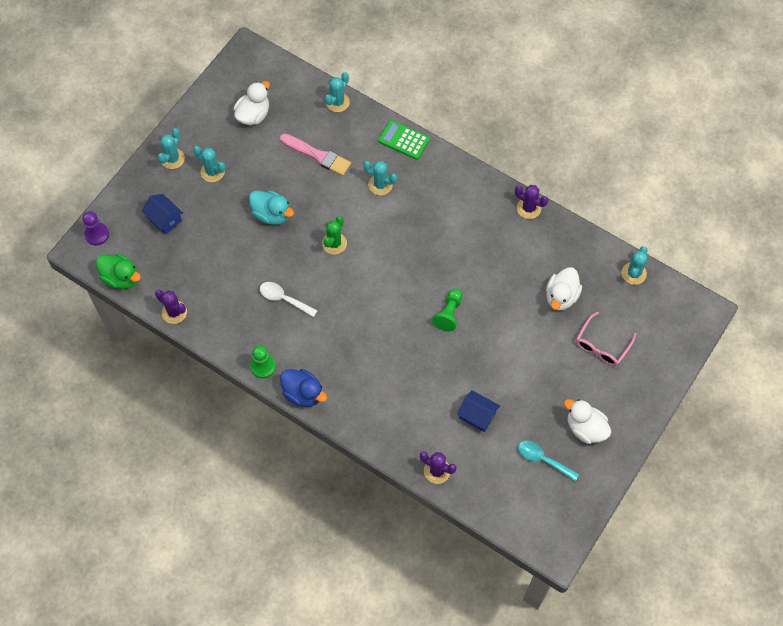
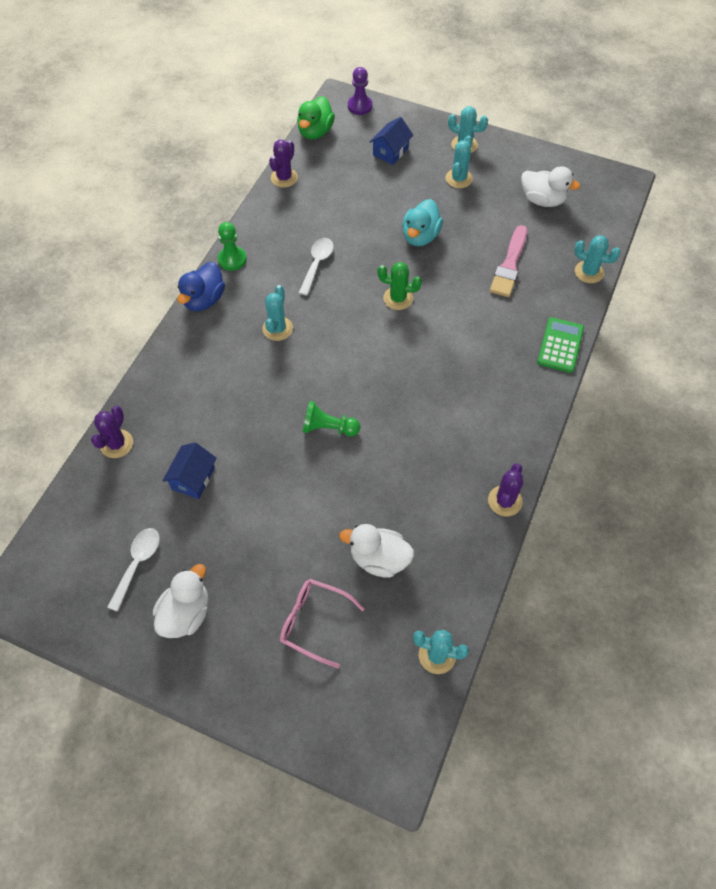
camera: 80 degrees right, 5 degrees down
turquoise cactus [363,161,397,195] -> turquoise cactus moved to [262,285,293,341]
turquoise spoon [518,441,579,481] -> white spoon [107,528,160,612]

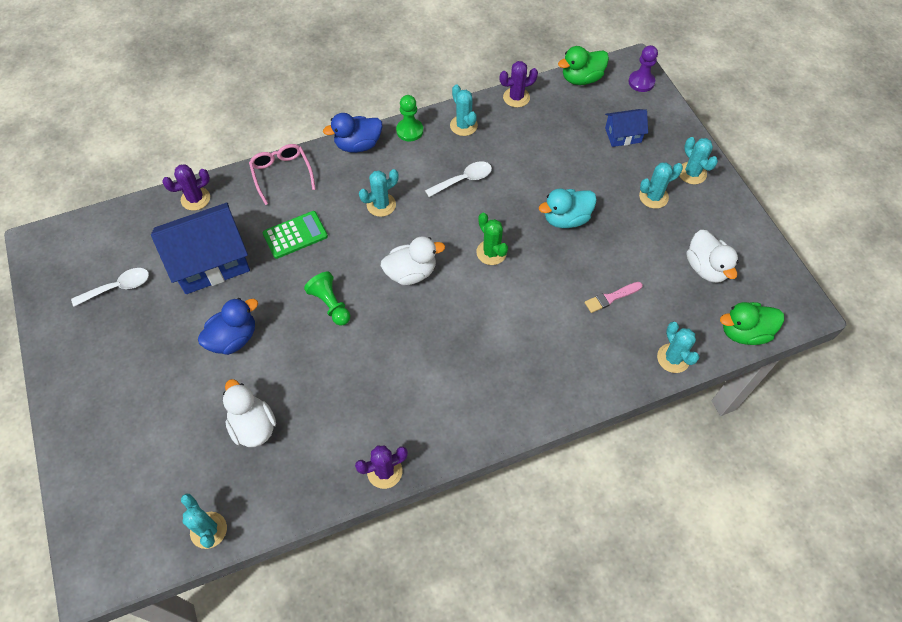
camera: 45 degrees right, 0 degrees up
white duck [153,564,208,638] -> white duck moved to [381,236,445,285]
blue house [162,443,216,499] -> blue house [151,203,250,294], size x1.94
pink glasses [280,579,365,668] -> pink glasses moved to [249,144,316,205]
pink brush [490,225,527,297] -> pink brush [584,282,643,313], size x0.62
green calculator [537,317,584,373] -> green calculator moved to [263,211,328,259]
none -> blue duck [198,298,258,355]
none -> turquoise cactus [450,85,478,136]
none -> green duck [720,302,784,345]

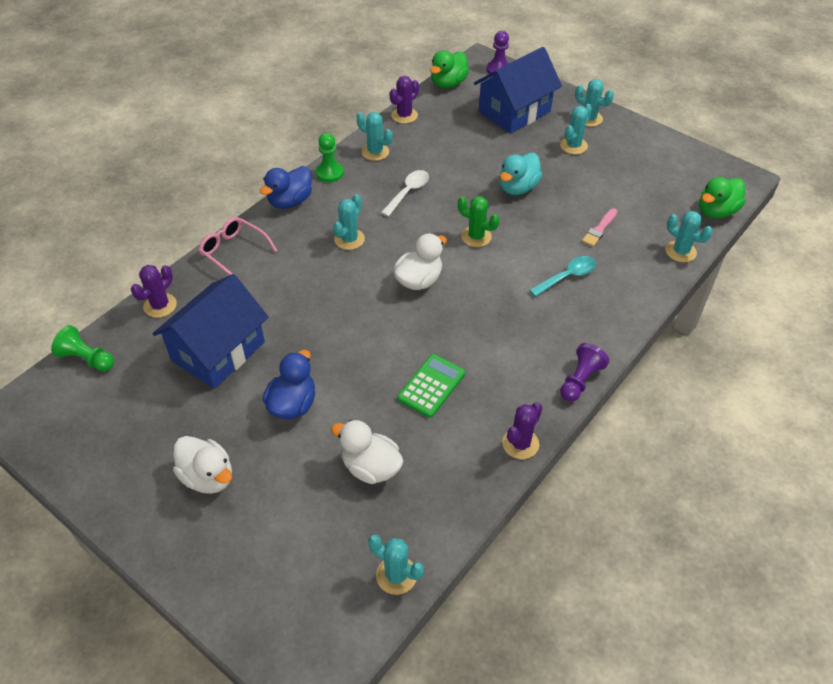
camera: 30 degrees left, 10 degrees down
white spoon [71,268,149,307] -> none
green calculator [263,211,328,259] -> green calculator moved to [397,354,465,418]
green pawn [304,272,350,326] -> green pawn moved to [51,325,114,371]
blue house [605,109,648,147] -> blue house [474,47,562,134], size x1.94
white duck [687,230,739,283] -> white duck moved to [173,436,232,494]
none -> turquoise spoon [529,256,596,297]
none -> purple pawn [560,343,609,402]

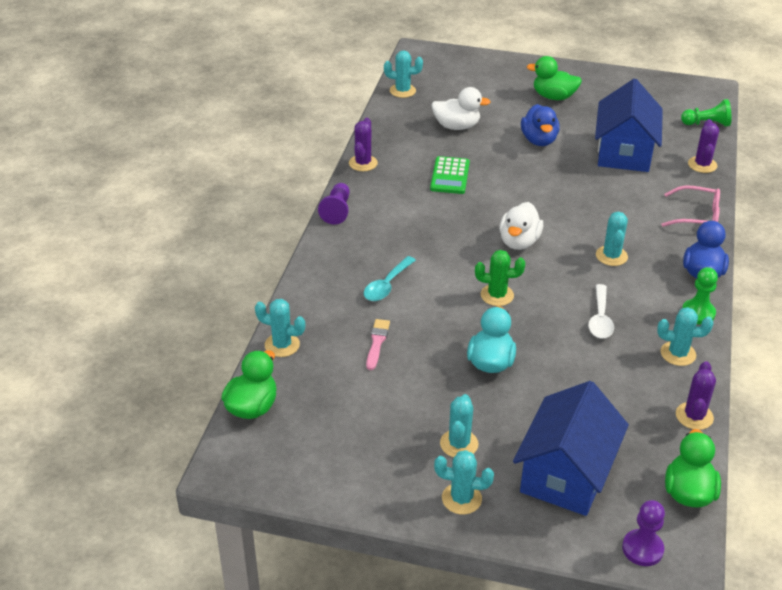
camera: 155 degrees right, 10 degrees down
white duck [173,436,232,494] -> green duck [527,56,582,100]

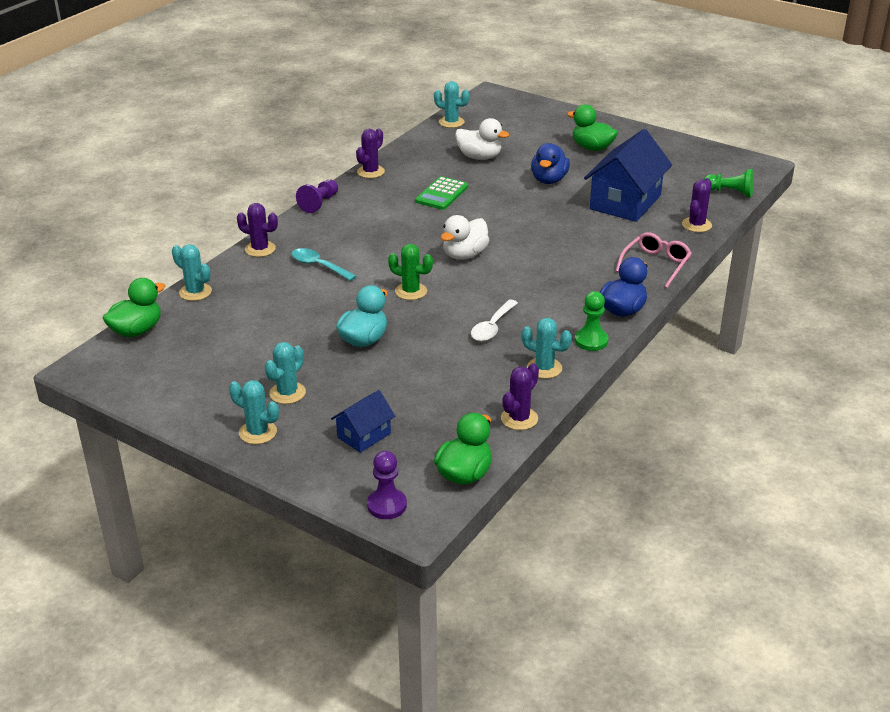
camera: 20 degrees right, 5 degrees down
turquoise spoon [364,256,416,301] -> turquoise spoon turned 75 degrees clockwise [292,248,357,281]
pink brush [366,319,390,370] -> none
blue house [513,381,629,516] -> blue house [331,390,395,453], size x0.51
turquoise cactus [596,212,628,266] -> none
pink glasses [661,186,720,227] -> pink glasses turned 90 degrees counterclockwise [616,232,692,288]
none -> purple cactus [237,203,278,257]

